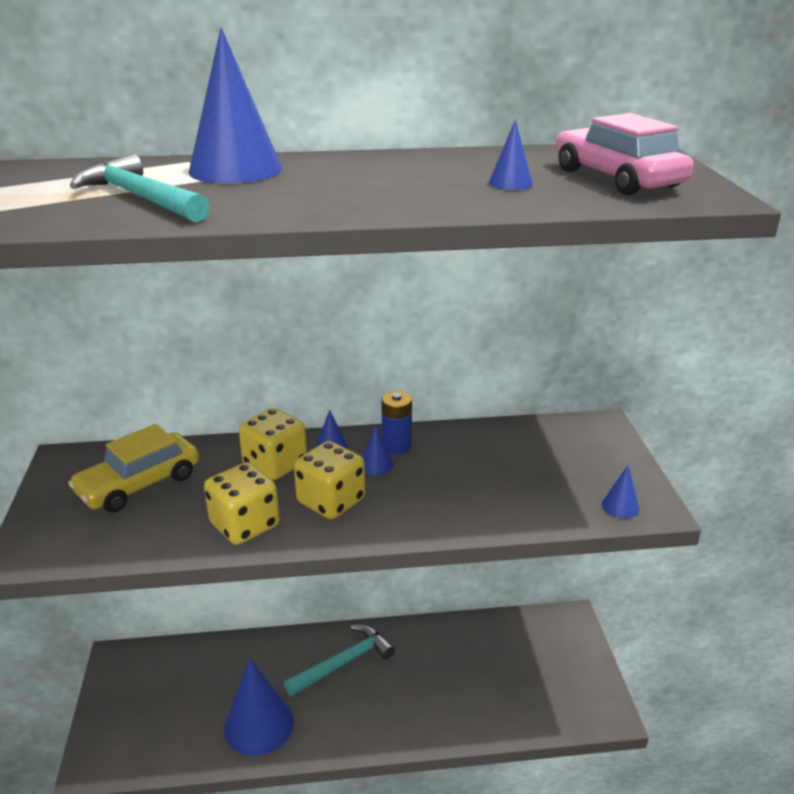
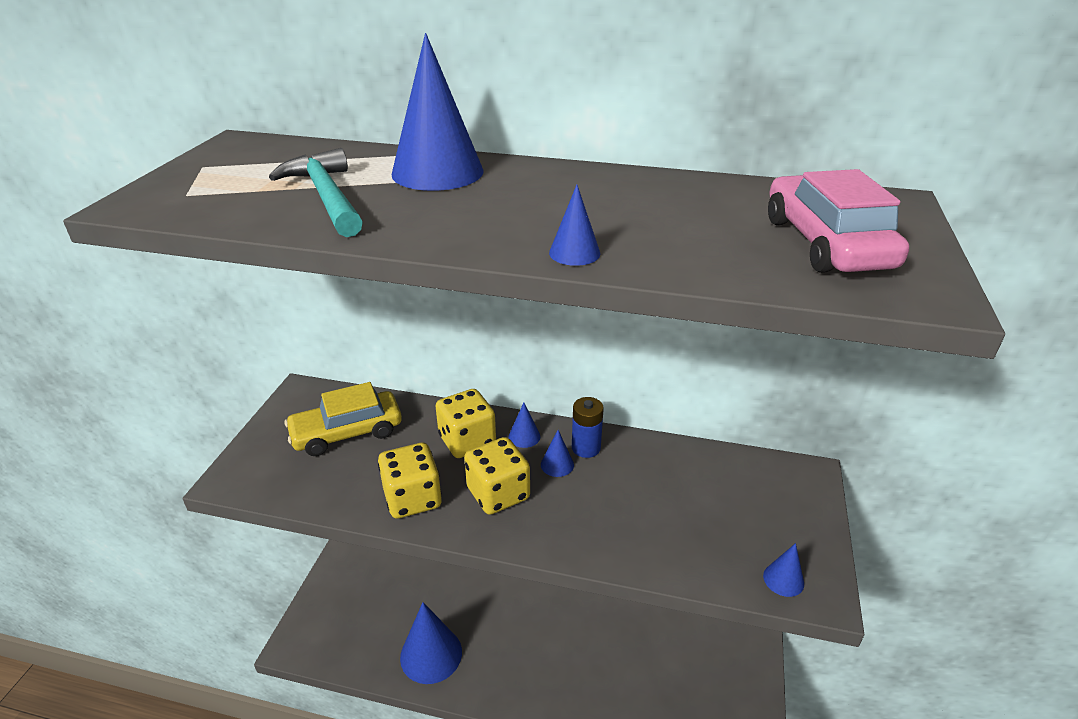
camera: 20 degrees right, 5 degrees up
turquoise hammer [284,625,395,697] -> none
blue cone [489,119,533,190] -> blue cone moved to [549,185,600,266]

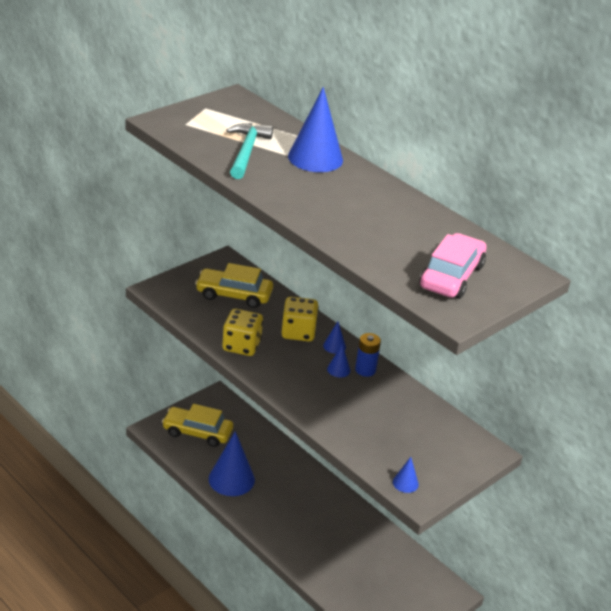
camera: 30 degrees right, 0 degrees up
yellow dice [464,437,530,515] -> none
blue cone [549,185,600,266] -> none
none -> yellow car [162,404,233,447]

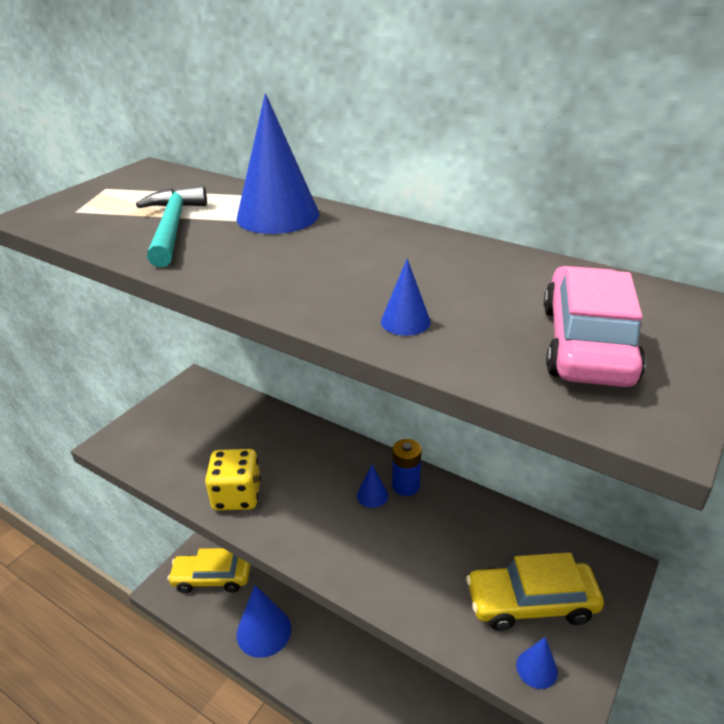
camera: 10 degrees left, 0 degrees up
yellow car [195,263,273,308] -> yellow car moved to [466,552,604,631]
yellow dice [282,297,319,341] -> none
blue cone [323,321,346,354] -> blue cone moved to [381,259,431,336]

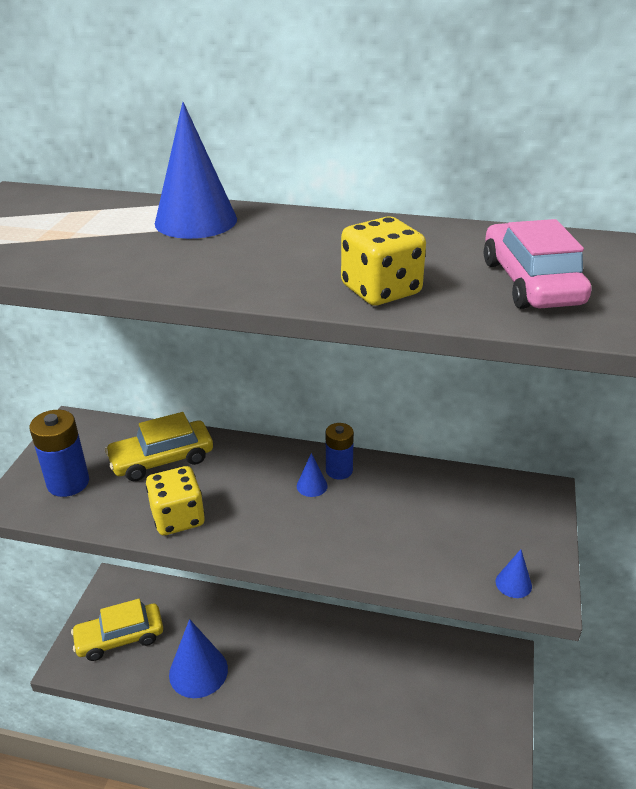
camera: 20 degrees left, 0 degrees up
turquoise hammer [136,185,207,267] -> none
blue cone [381,259,431,336] -> yellow dice [341,216,426,306]
yellow car [466,552,604,631] -> yellow car moved to [105,412,213,481]
none -> blue battery [29,410,89,497]

